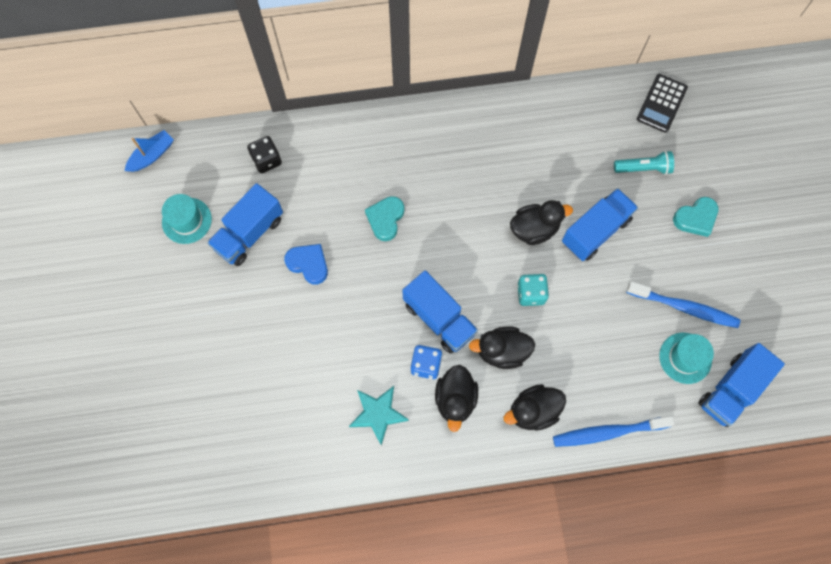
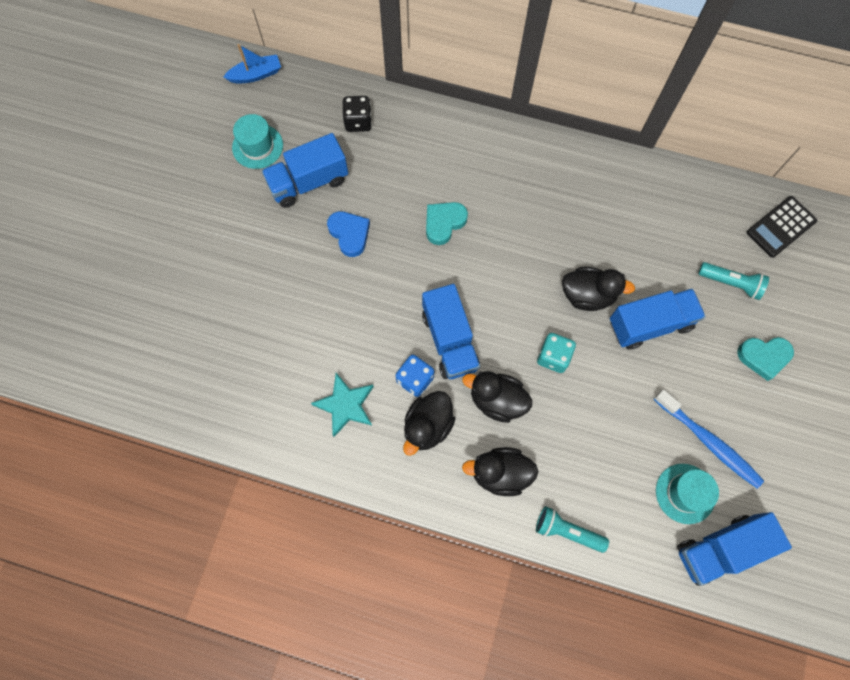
camera: 25 degrees right, 0 degrees up
blue toothbrush [553,416,675,447] -> turquoise flashlight [536,506,609,553]

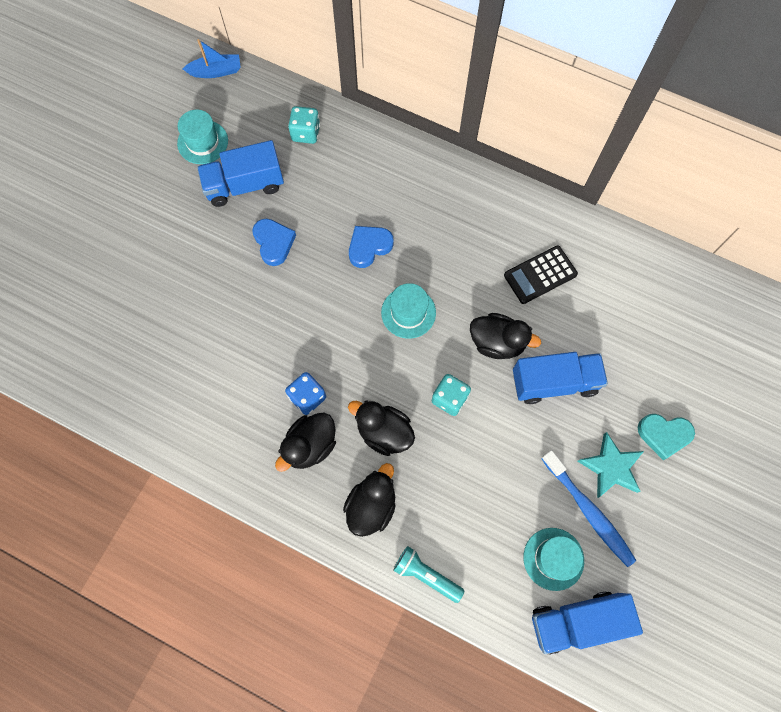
camera: 10 degrees right, 0 degrees up
turquoise star [311,373,374,437] -> turquoise star moved to [577,432,644,498]
black dice [342,96,372,132] -> turquoise dice [288,106,320,144]
blue truck [422,284,480,379] -> none
turquoise heart [426,202,468,245] -> blue heart [349,226,394,268]
black duck [462,447,539,496] -> black duck turned 105 degrees clockwise [343,463,396,537]
turquoise flashlight [698,262,769,300] -> none
black calculator [747,196,817,258] -> black calculator moved to [504,245,578,304]
none -> turquoise hat [381,283,436,339]

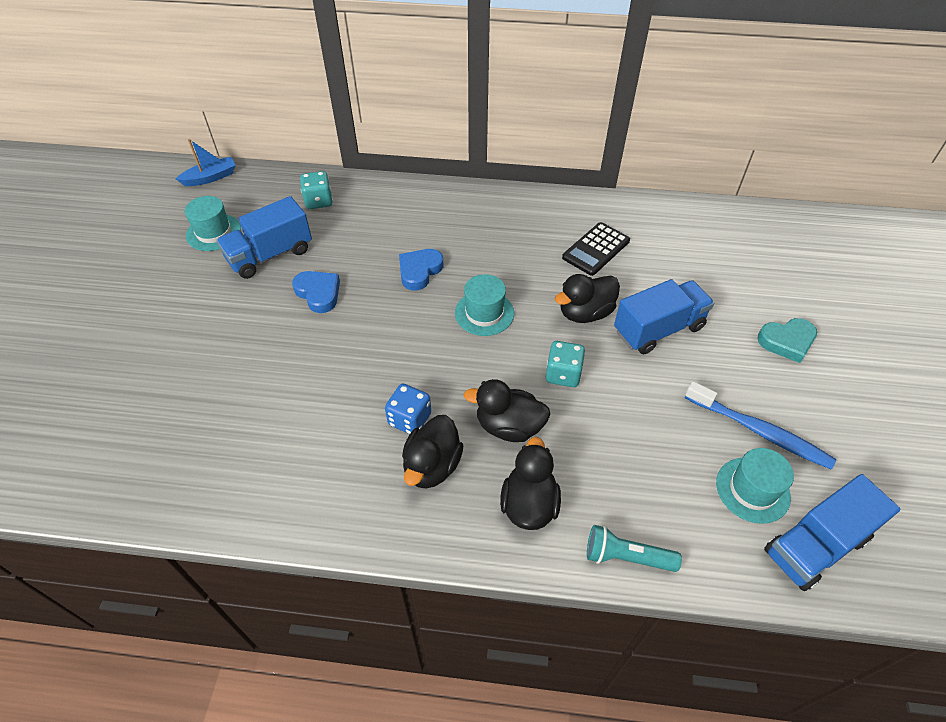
camera: 20 degrees left, 20 degrees down
black duck [470,313,541,359] -> black duck turned 150 degrees clockwise [555,274,620,323]
turquoise star [577,432,644,498] -> none

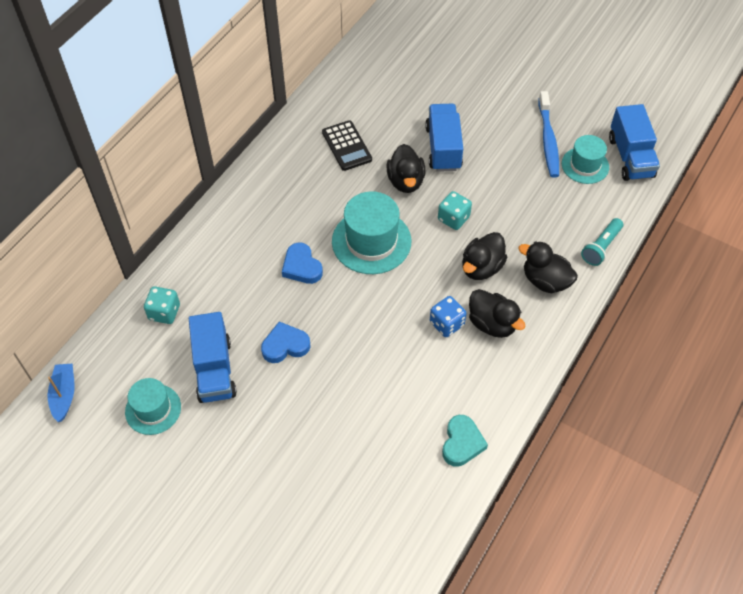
camera: 65 degrees left, 5 degrees up
turquoise hat [455,274,514,336] -> turquoise hat [332,191,411,274], size x1.60
blue toothbrush [685,381,836,469] -> blue toothbrush turned 120 degrees clockwise [538,91,559,177]
turquoise heart [757,318,817,363] -> turquoise heart moved to [442,415,488,467]

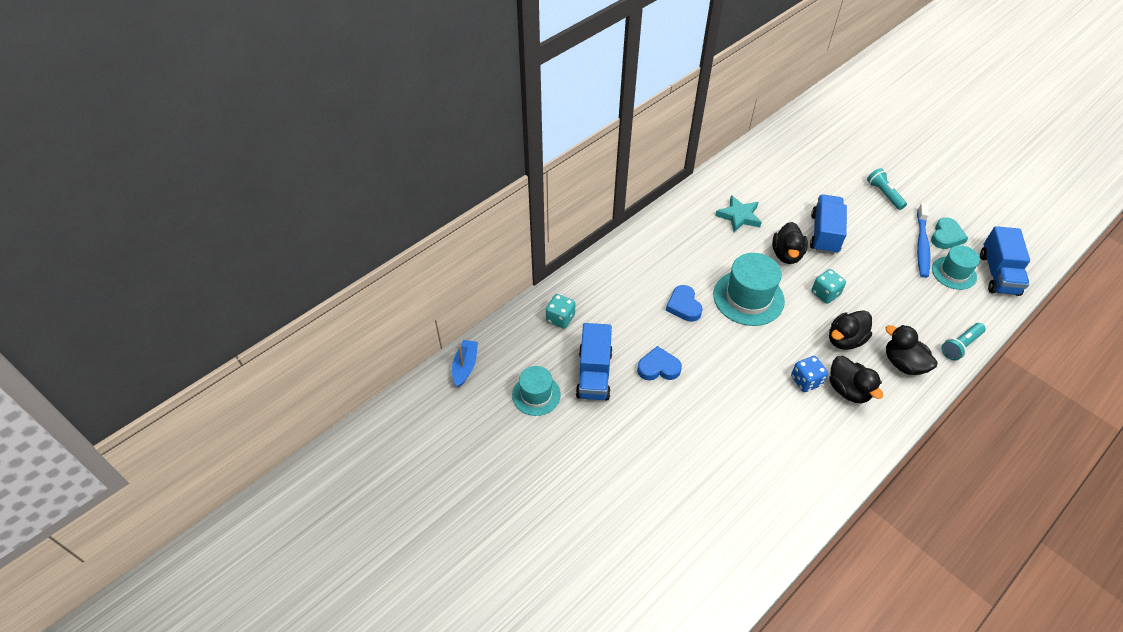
camera: 15 degrees right, 5 degrees down
black calculator [322,120,372,171] -> turquoise star [715,195,762,232]
turquoise heart [442,415,488,467] -> turquoise heart moved to [931,217,968,249]
none -> turquoise flashlight [867,168,907,210]

